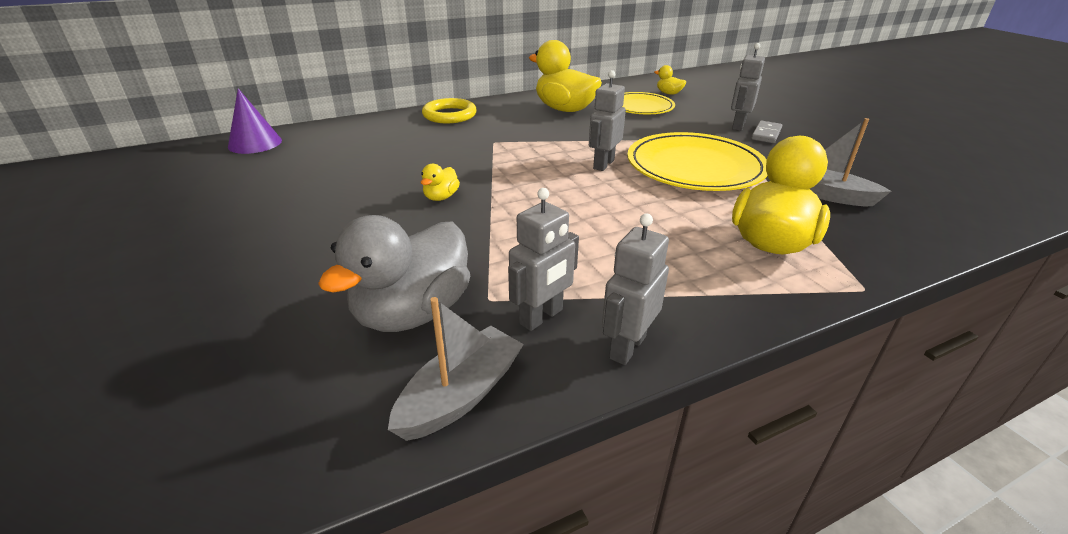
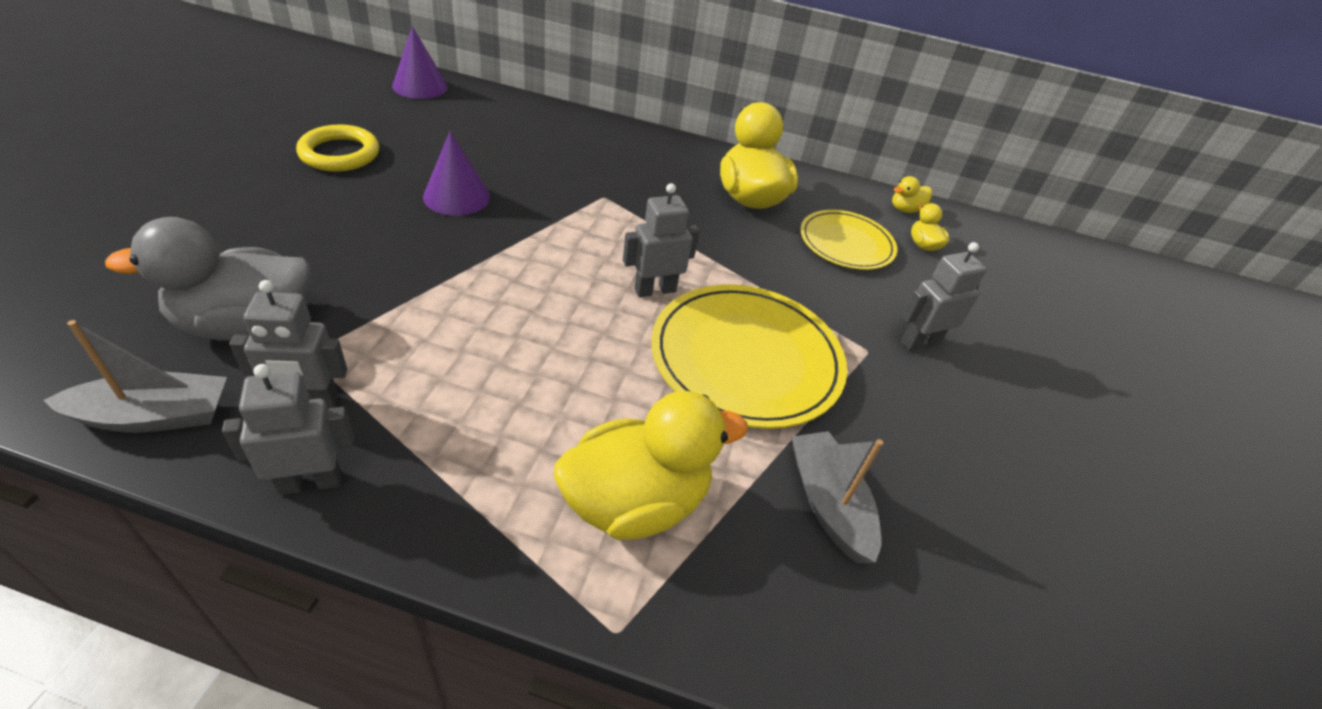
camera: 35 degrees right, 10 degrees up
yellow duck [421,164,460,201] -> yellow duck moved to [892,176,932,213]
yellow ring [422,98,477,123] -> yellow ring moved to [296,124,379,172]
grey domino [751,121,782,143] -> none
none -> purple cone [423,131,490,216]

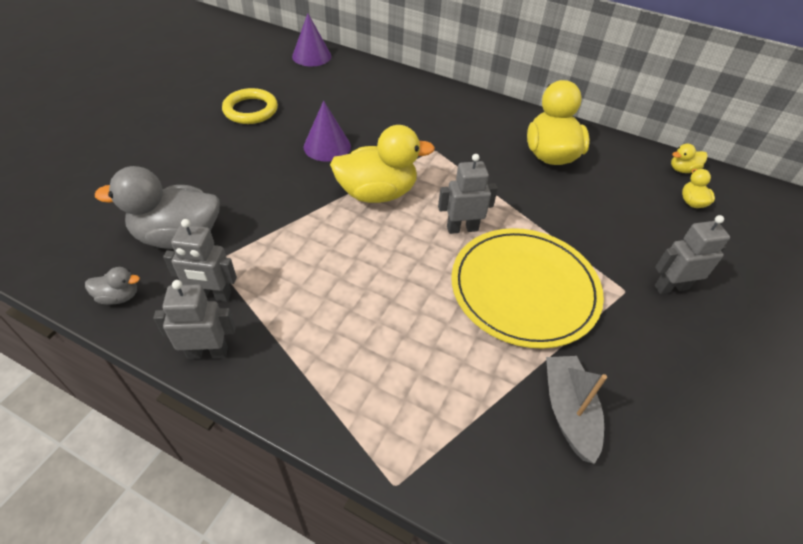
camera: 15 degrees right, 5 degrees up
grey boat [43,320,227,433] -> grey duck [85,267,140,305]
yellow duck [554,391,748,540] -> yellow duck moved to [330,125,435,203]
yellow plate [800,210,897,270] -> none

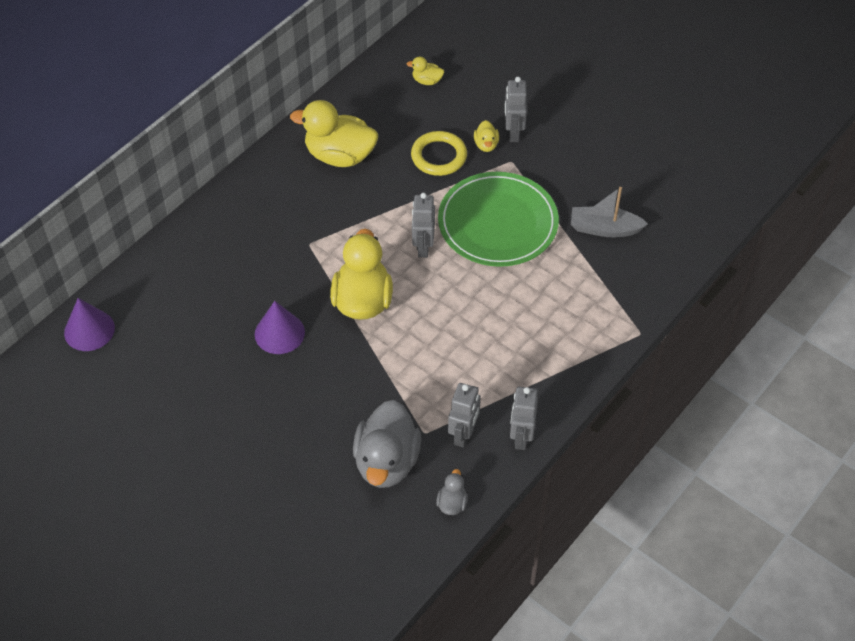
camera: 75 degrees left, 5 degrees up
yellow ring [222,88,278,124] -> yellow ring moved to [411,131,467,176]
yellow plate [451,228,604,349] -> green plate [438,172,559,267]
yellow duck [671,144,708,173] -> yellow duck moved to [474,120,499,152]

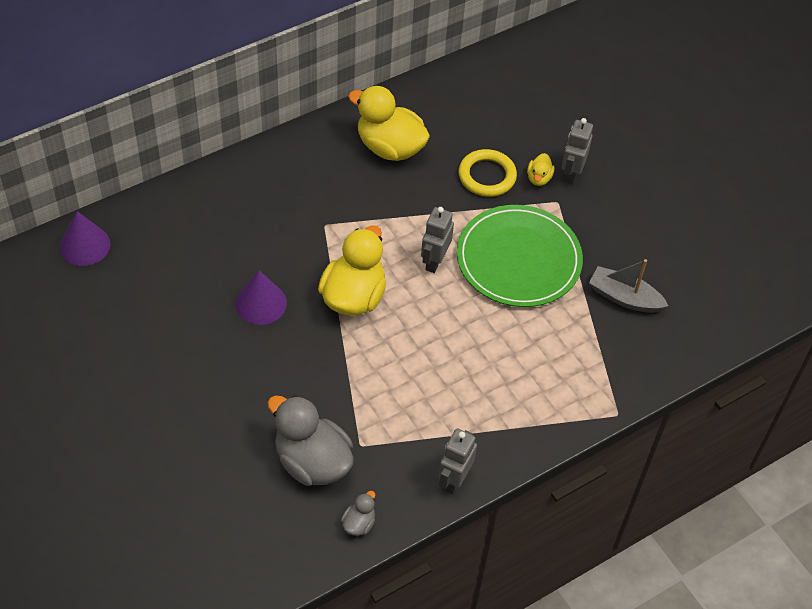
camera: 15 degrees right, 0 degrees up
grey duck [353,400,421,488] -> grey duck turned 105 degrees clockwise [267,395,354,486]
yellow duck [407,57,444,85] -> none
grey robot [448,383,481,447] -> none

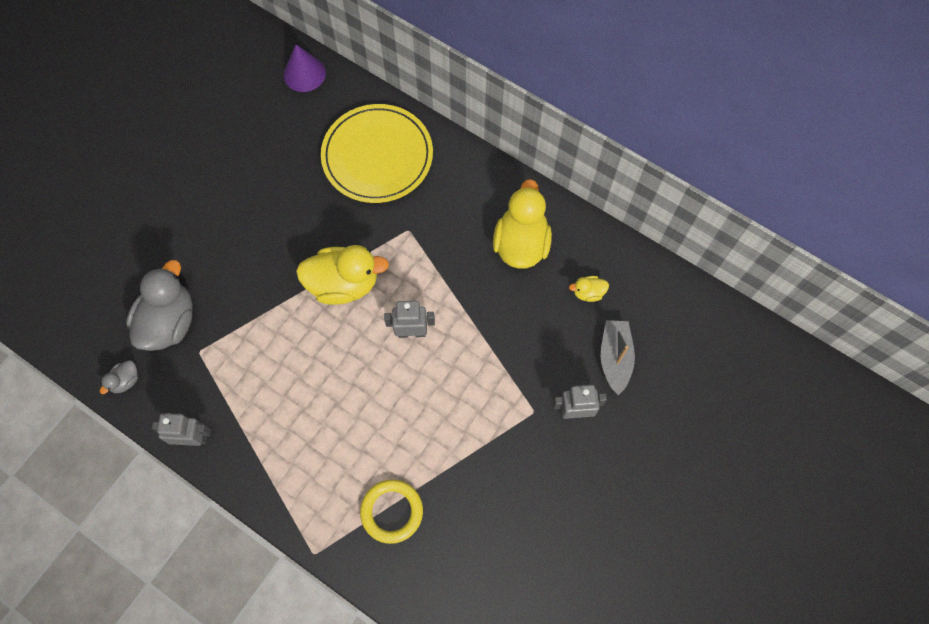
camera: 70 degrees right, 15 degrees up
purple cone [235,270,287,325] -> none
grey duck [341,491,375,536] -> grey duck turned 120 degrees clockwise [100,360,138,394]
green plate [457,205,583,307] -> none
yellow ring [458,149,517,197] -> yellow ring moved to [360,479,423,544]
yellow duck [527,153,555,186] -> yellow duck moved to [569,276,609,302]
grey boat [589,259,668,313] -> grey boat moved to [601,320,635,395]
none -> yellow plate [321,104,433,203]

